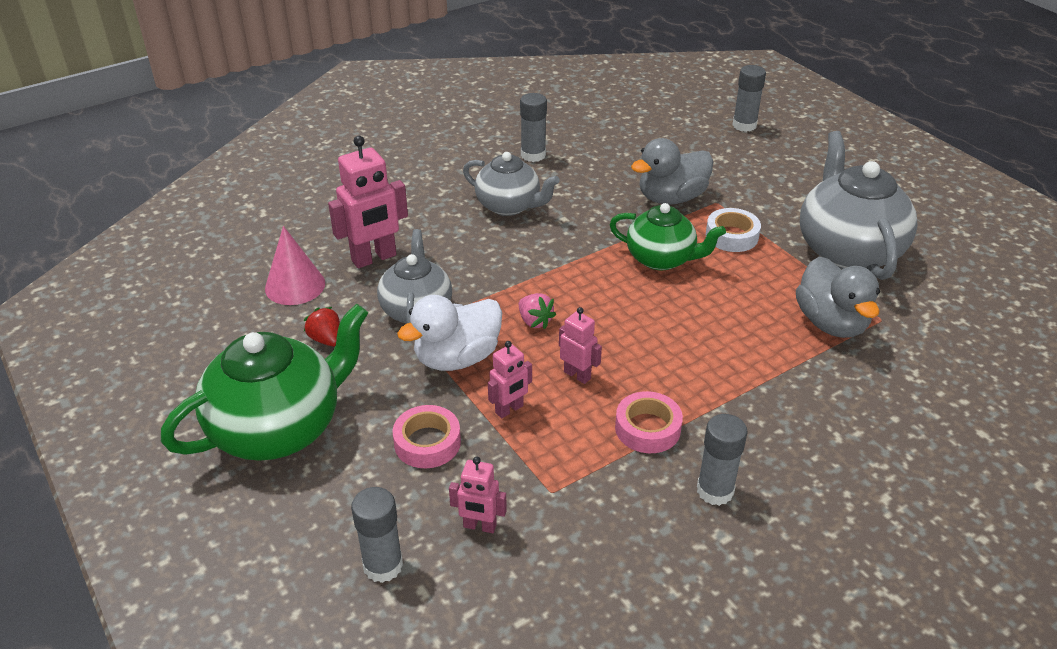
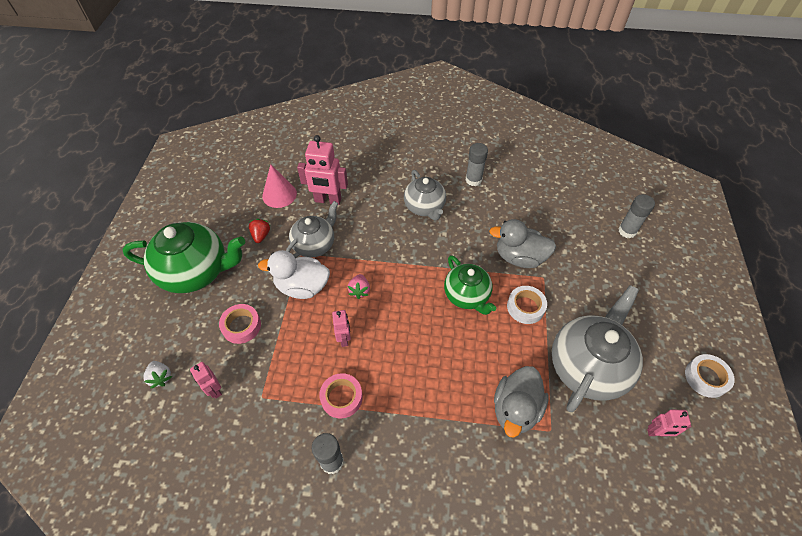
camera: 40 degrees right, 15 degrees up
grey glue stick [351,487,403,583] -> white strawberry [144,361,172,389]
pink robot [488,341,532,418] -> pink robot moved to [647,409,691,437]
none -> white tape [685,354,735,398]

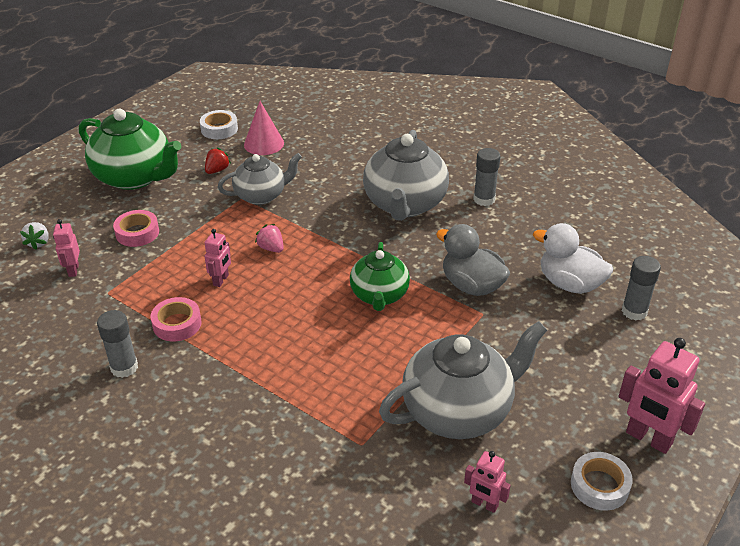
camera: 30 degrees right, 15 degrees down
white duck [258,250,330,299] -> white duck moved to [533,223,613,294]
pink robot [297,135,348,205] -> pink robot moved to [618,338,705,454]
pink strawberry [347,274,370,299] -> pink strawberry turned 105 degrees clockwise [255,224,284,253]
grey teapot [404,170,446,221] -> grey teapot [363,130,449,221], size x1.60
grey duck [494,366,549,438] -> none
white tape [507,286,547,324] -> white tape moved to [200,110,238,139]

